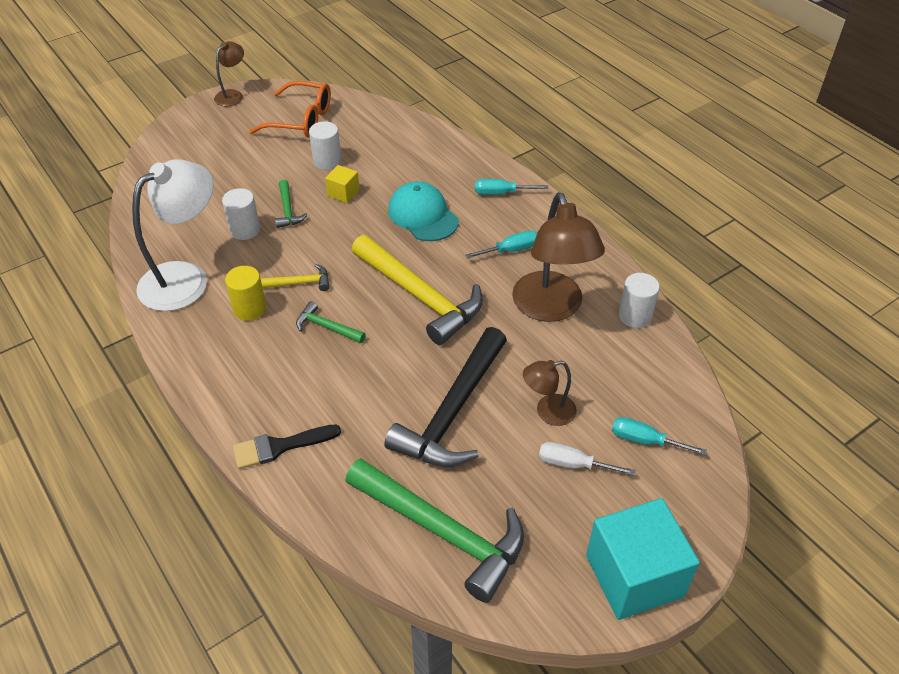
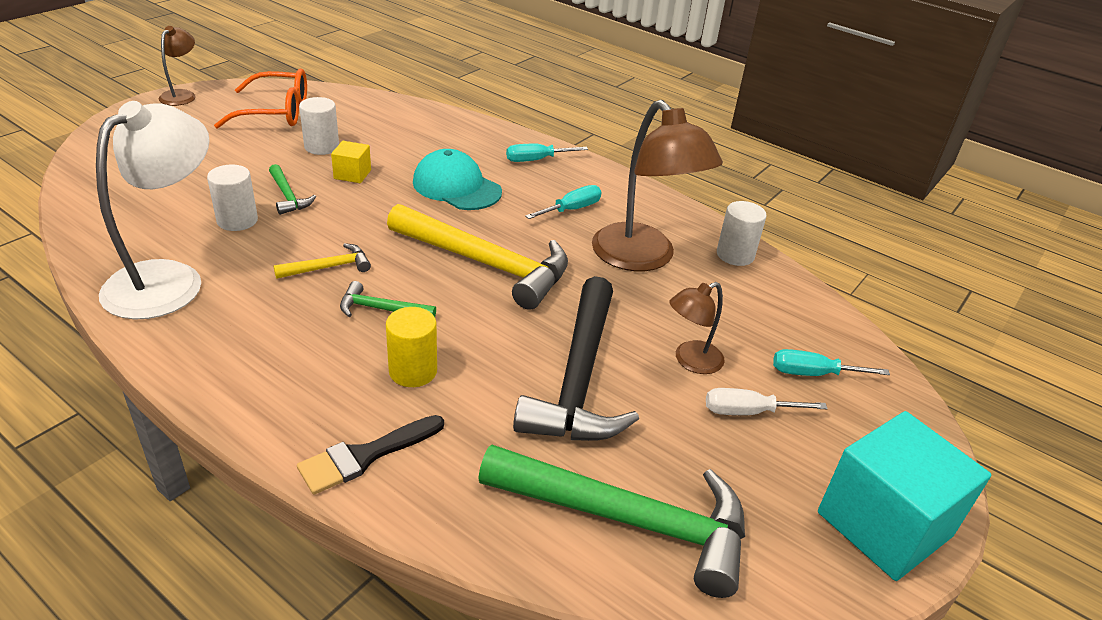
camera: 20 degrees left, 10 degrees down
yellow cylinder [225,266,266,321] -> yellow cylinder moved to [386,307,437,387]

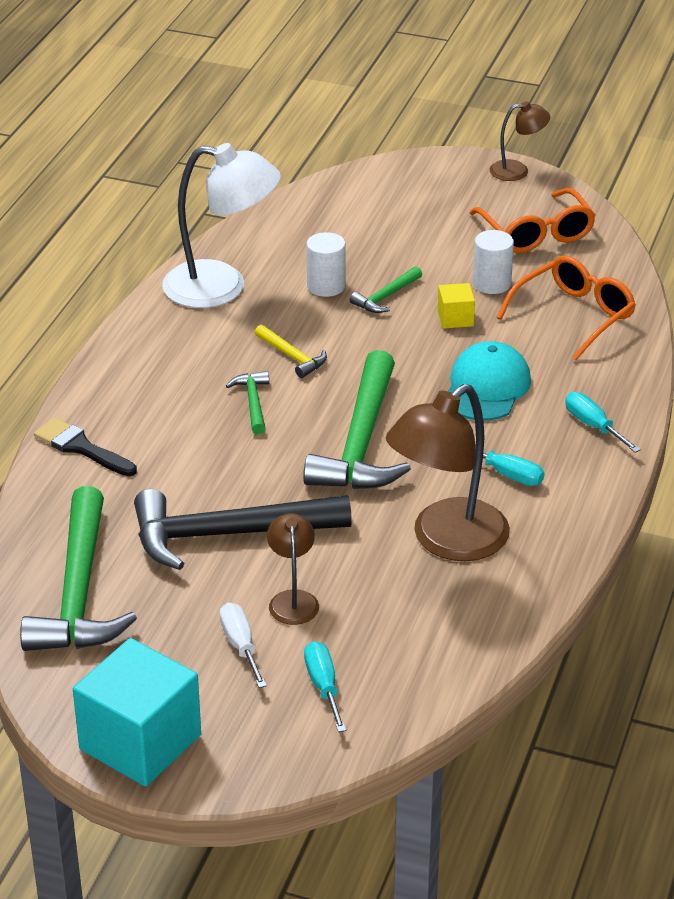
camera: 75 degrees right, 0 degrees up
yellow cylinder [386,307,437,387] -> none
yellow hammer [387,204,568,310] -> green hammer [303,350,411,489]
brown lamp [669,282,725,374] -> brown lamp turned 45 degrees clockwise [267,513,319,625]
white cylinder [717,201,767,266] -> none
none -> orange glasses [497,256,636,360]

